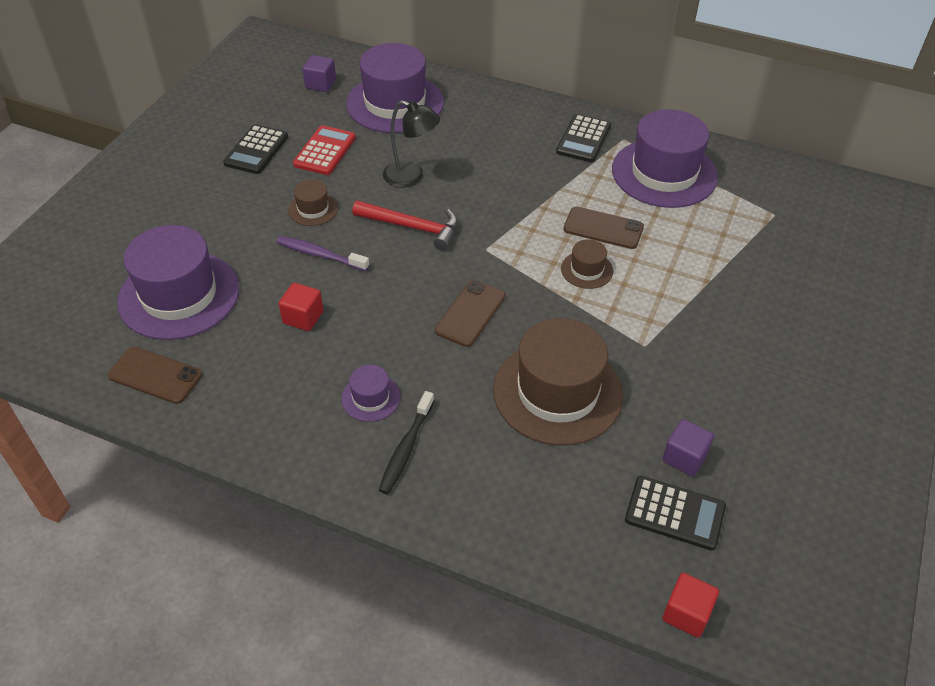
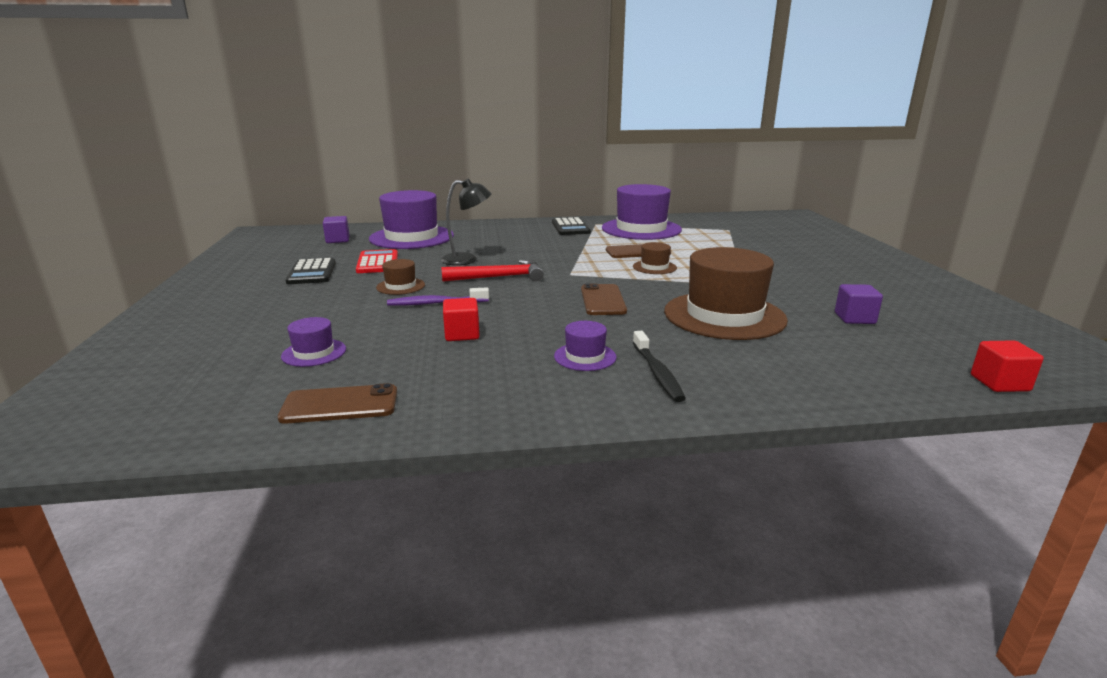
camera: 30 degrees left, 25 degrees down
purple hat [117,225,239,340] -> purple hat [281,317,346,367], size x0.45
black calculator [625,476,726,551] -> none

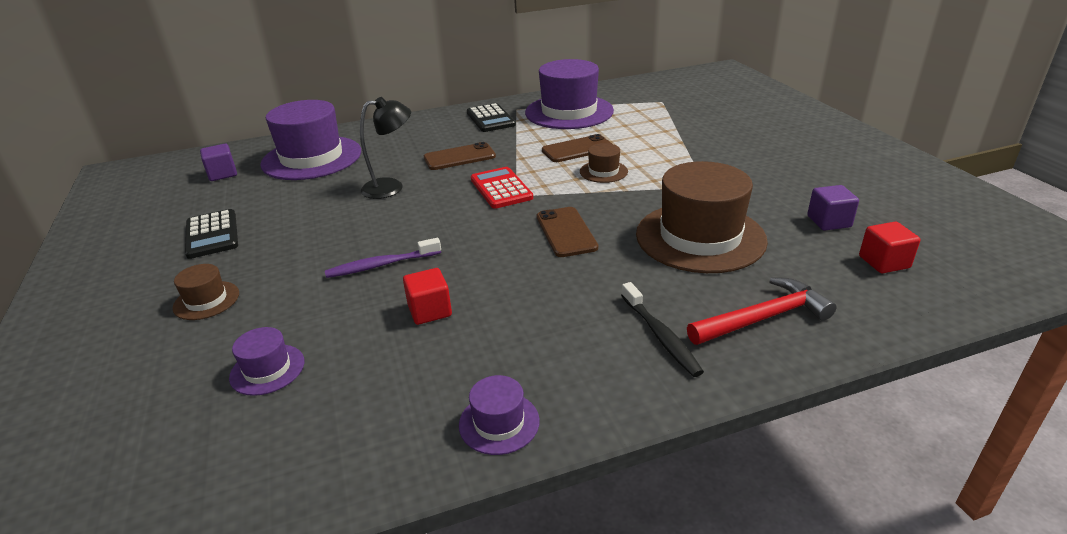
camera: 10 degrees left, 10 degrees up
brown phone [278,383,397,424] -> brown phone moved to [424,142,496,170]
red calculator [356,249,398,273] -> red calculator moved to [471,167,533,209]
brown hat [376,259,425,295] -> brown hat moved to [172,264,239,320]
red hammer [441,260,544,282] -> red hammer moved to [687,277,837,345]
purple hat [554,321,617,371] -> purple hat moved to [459,375,540,455]
red cube [971,340,1044,392] -> red cube moved to [859,222,921,273]

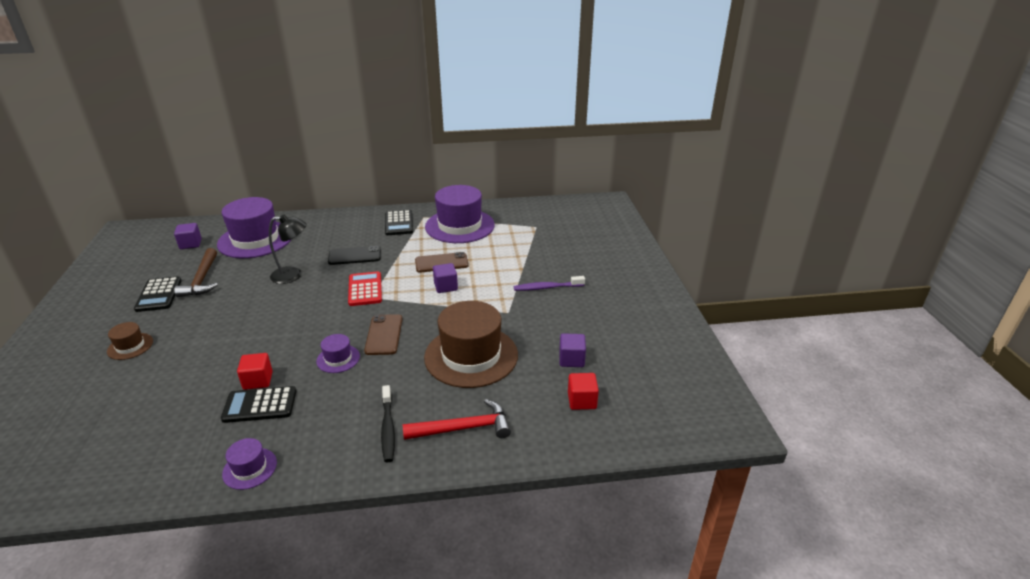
camera: 10 degrees right, 0 degrees up
purple hat [229,327,304,396] -> purple hat moved to [316,334,360,373]
purple toothbrush [325,238,441,278] -> purple toothbrush moved to [514,276,585,291]
brown phone [424,142,496,170] -> black phone [328,246,381,265]
brown hat [580,143,628,183] -> purple cube [433,263,458,293]
none -> brown hammer [174,248,218,297]
none -> black calculator [221,386,296,423]

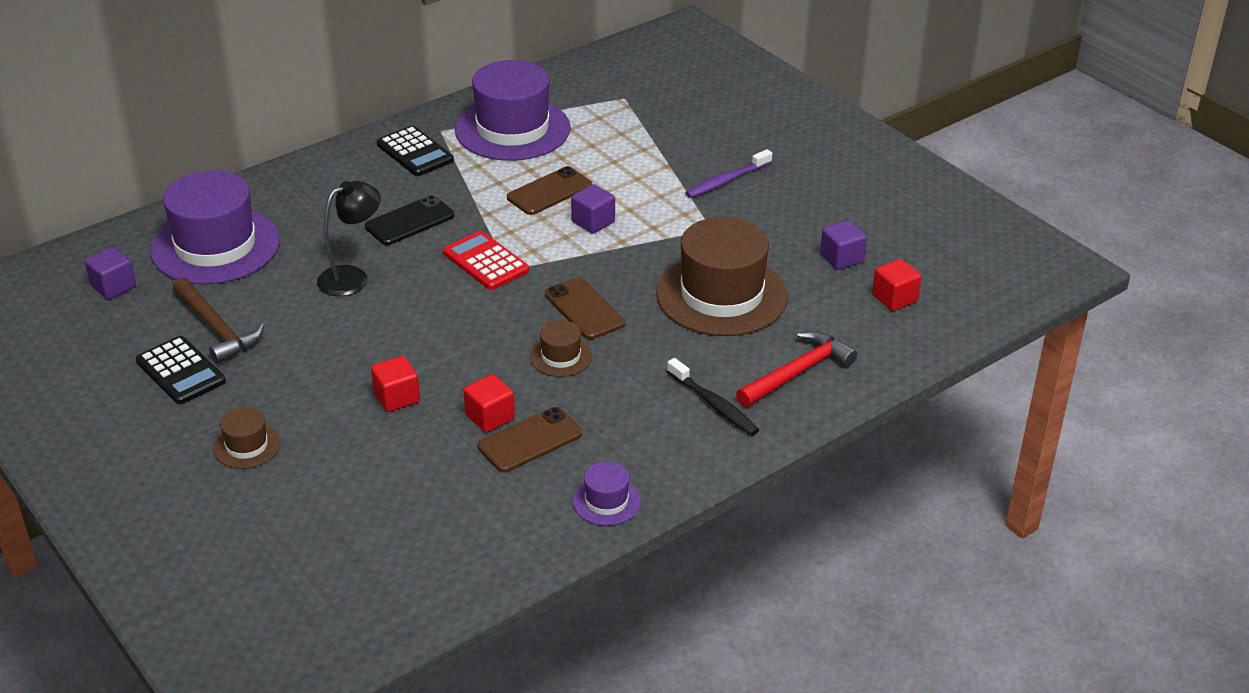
camera: 30 degrees left, 5 degrees up
black calculator [221,386,296,423] -> brown phone [478,407,582,472]
purple hat [316,334,360,373] -> brown hat [530,320,592,377]
none -> red cube [371,356,420,412]

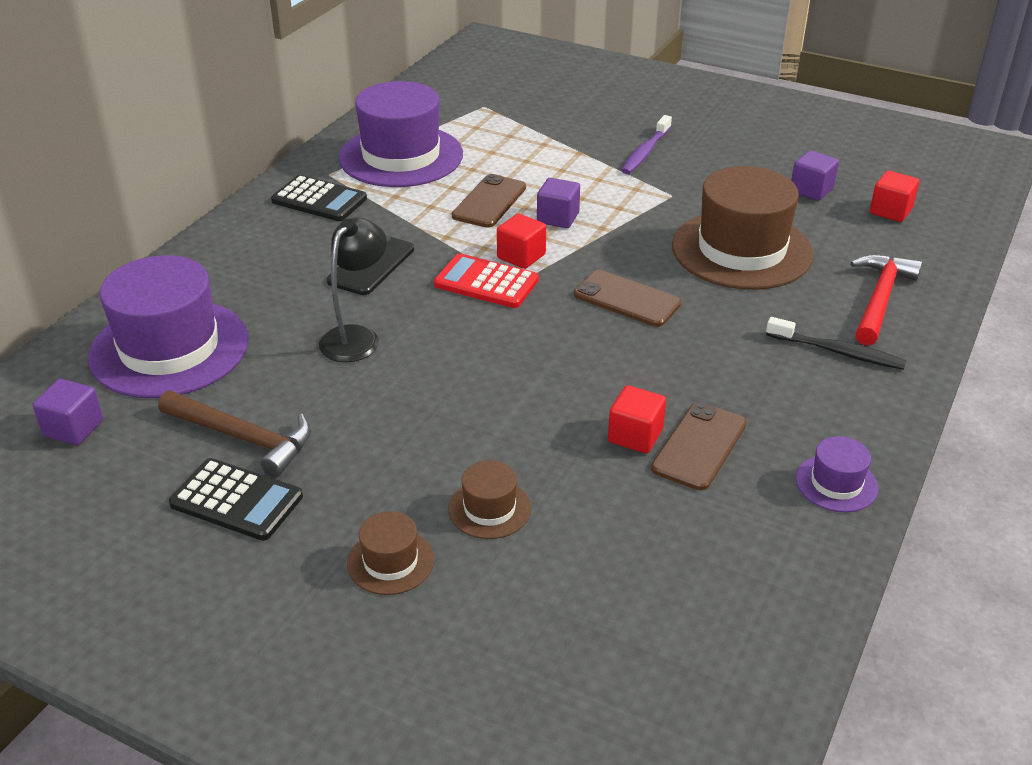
camera: 25 degrees left, 0 degrees up
red cube [371,356,420,412] -> red cube moved to [497,213,546,269]
brown hat [530,320,592,377] -> brown hat moved to [448,461,531,539]

